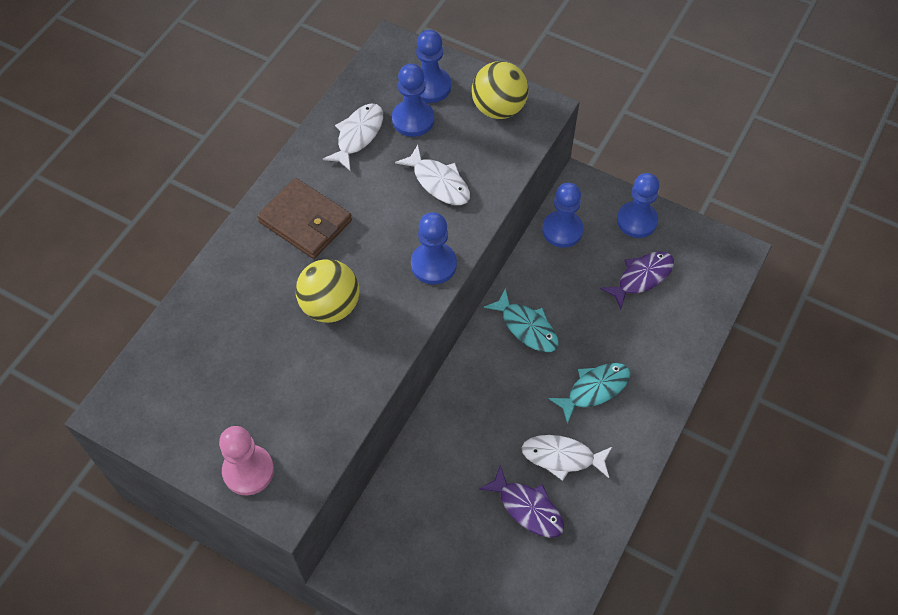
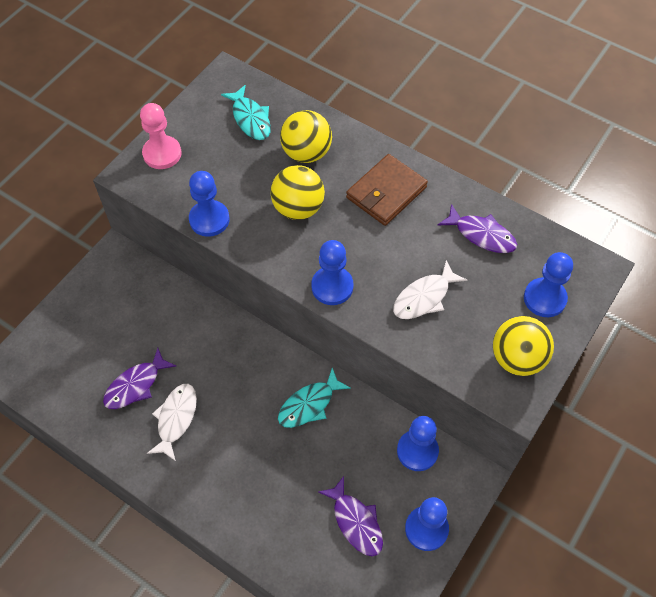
camera: 95 degrees right, 0 degrees up
white fish [323,103,383,172] -> purple fish [437,204,517,253]
blue pawn [392,63,434,137] -> blue pawn moved to [189,171,230,237]
turquoise fish [548,363,630,424] -> turquoise fish moved to [221,85,271,140]
none -> yellow ball [280,110,332,163]

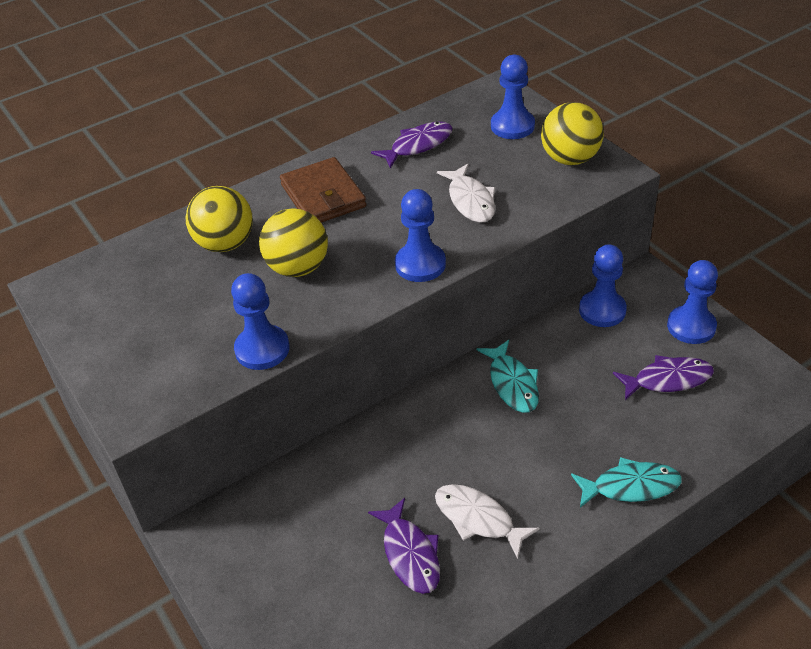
camera: 65 degrees left, 15 degrees down
pink pawn [140,103,181,169] -> none
turquoise fish [221,85,271,140] -> turquoise fish moved to [571,457,682,508]

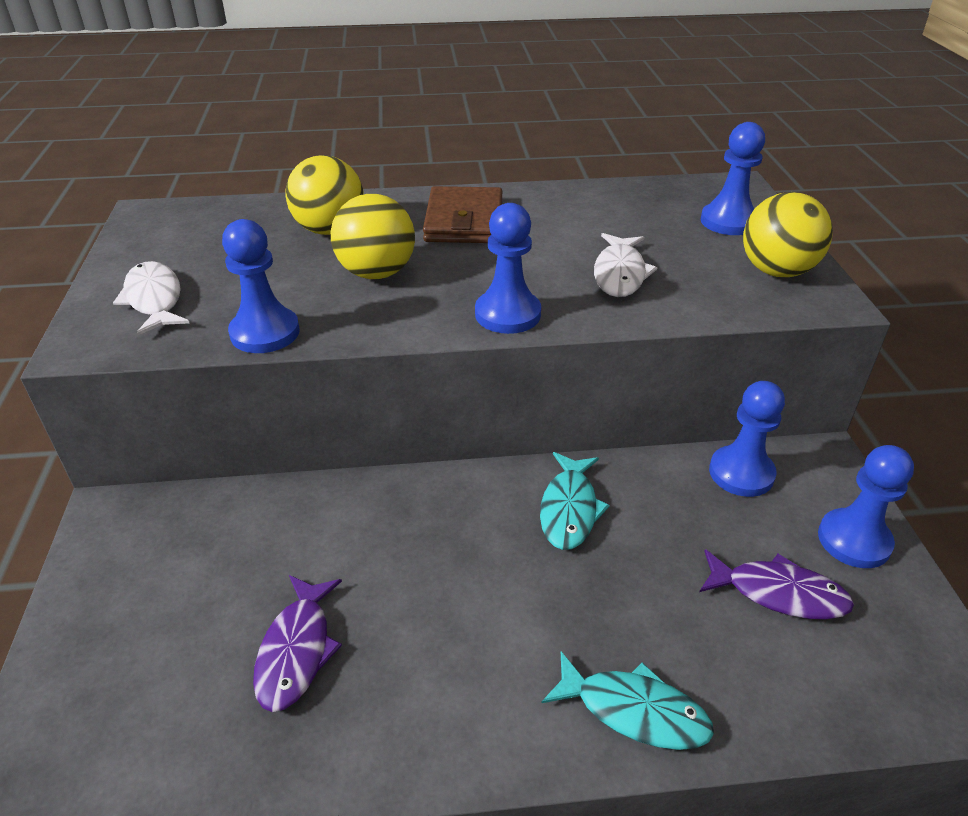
camera: 25 degrees right, 5 degrees down
purple fish [371,121,452,169] -> none
white fish [435,484,540,559] -> white fish moved to [113,261,189,335]

